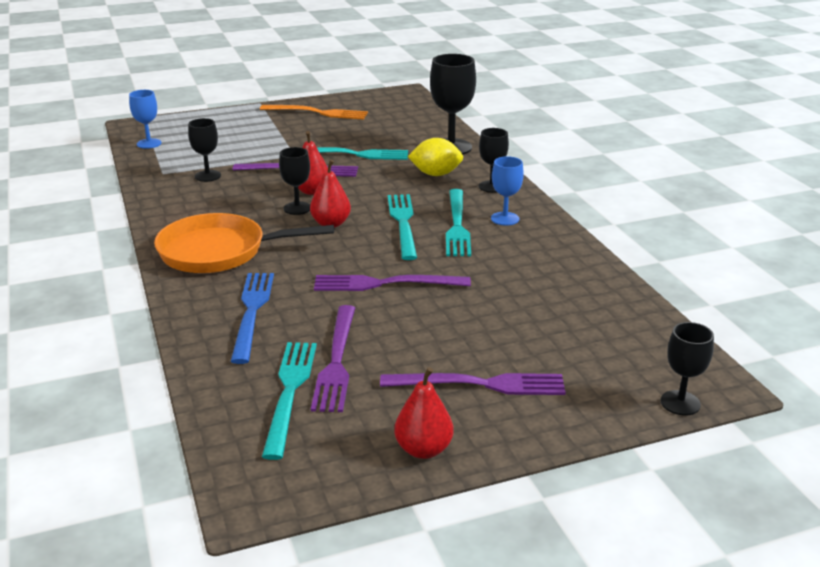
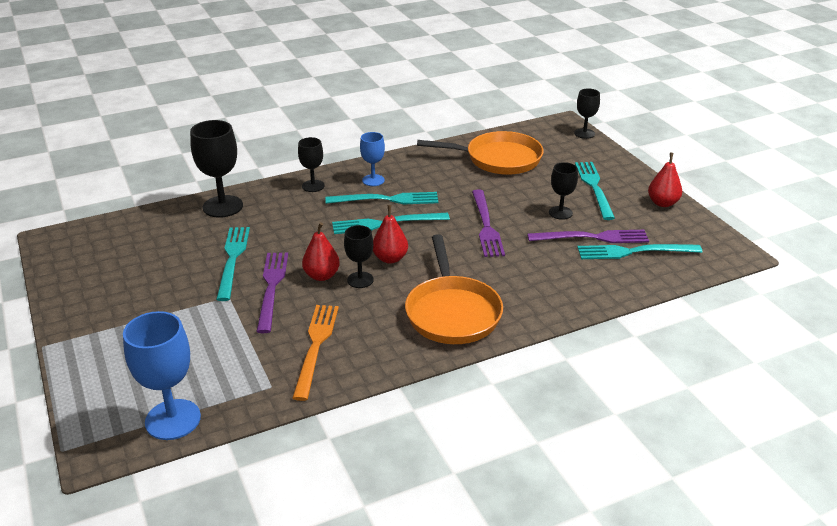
camera: 95 degrees left, 5 degrees up
blue goblet [129,90,161,149] -> blue goblet [123,311,201,440], size x1.70
black goblet [188,118,221,182] -> black goblet moved to [549,162,578,220]
blue fork [230,273,274,364] -> none
orange fork [260,105,368,120] -> orange fork moved to [292,305,339,401]
purple fork [380,373,566,395] -> turquoise fork [575,162,615,220]
yellow lemon [408,138,463,176] -> none
none -> orange pan [417,131,544,175]

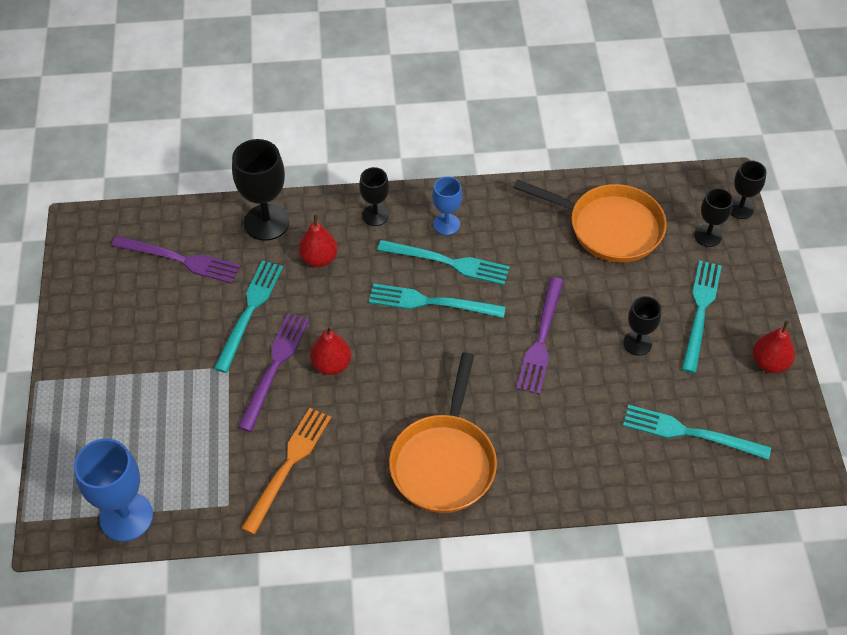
camera: 20 degrees right, 20 degrees up
black goblet [344,225,374,288] -> black goblet moved to [694,188,733,247]
red pear [373,205,408,264] -> red pear moved to [299,214,338,267]
purple fork [527,230,649,243] -> purple fork moved to [111,236,240,283]

